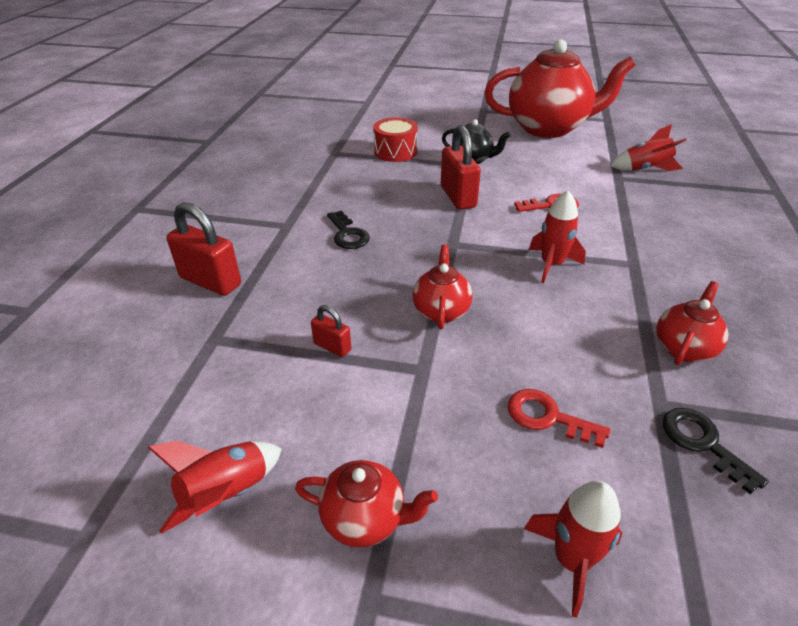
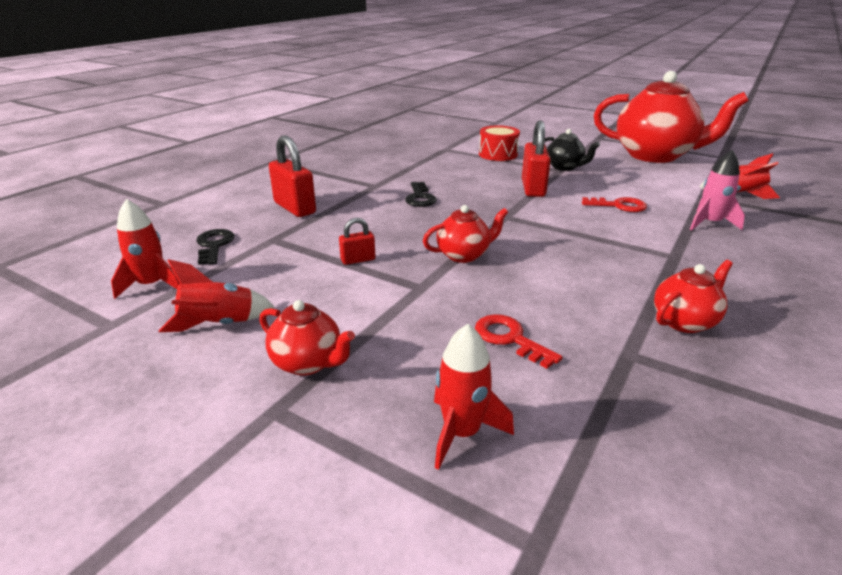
camera: 20 degrees right, 10 degrees down
red padlock [311,305,351,357] -> red padlock turned 75 degrees counterclockwise [339,218,375,265]
red teapot [413,245,473,329] -> red teapot turned 45 degrees clockwise [423,205,508,263]
red rocket [529,190,586,283] -> red rocket moved to [111,199,180,299]
black key [663,408,769,494] -> black key moved to [196,229,234,265]
none -> pink rocket [690,150,745,230]

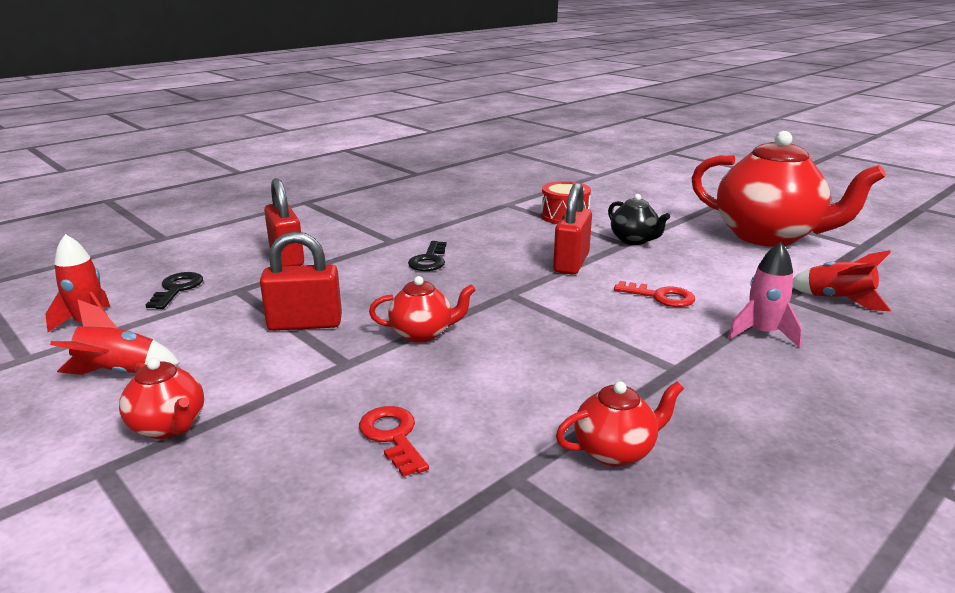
camera: 15 degrees right, 5 degrees down
red padlock [339,218,375,265] -> red padlock [260,231,342,331], size x1.91
red rocket [434,324,514,470] -> none

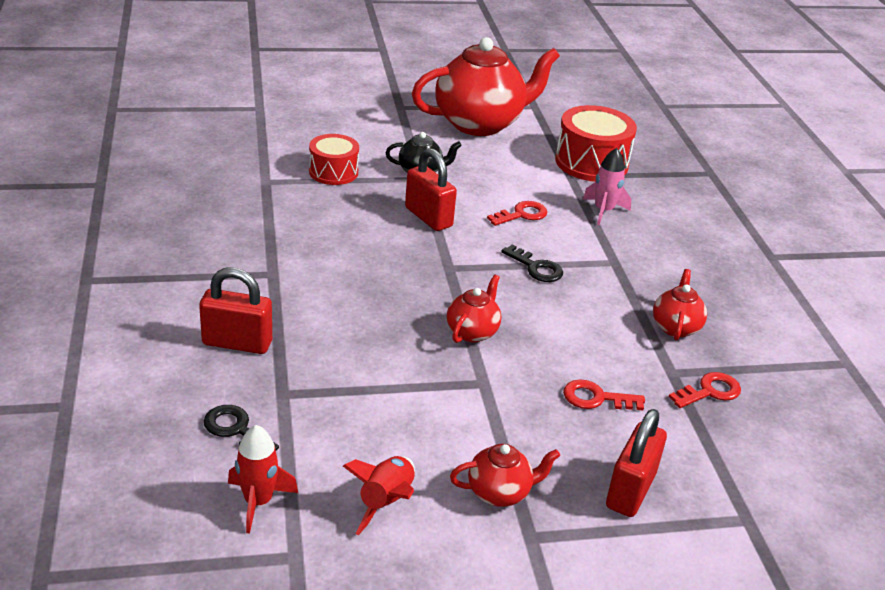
camera: 60 degrees left, 10 degrees up
red padlock [260,231,342,331] -> red padlock moved to [606,409,667,517]
black key [408,241,446,271] -> black key moved to [501,244,563,282]
red rocket [793,250,891,311] -> red drum [555,105,637,182]
none -> red key [669,372,741,408]

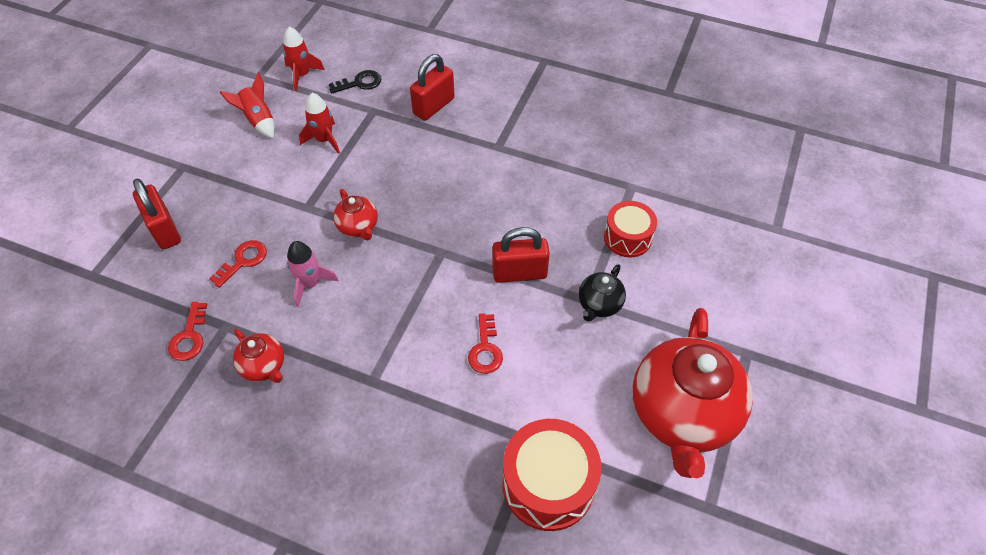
camera: 125 degrees right, 20 degrees up
red teapot [450,444,560,507] -> none
black key [501,244,563,282] -> none
pink rocket [583,148,631,225] -> pink rocket moved to [287,241,339,307]
none -> red rocket [299,93,340,154]

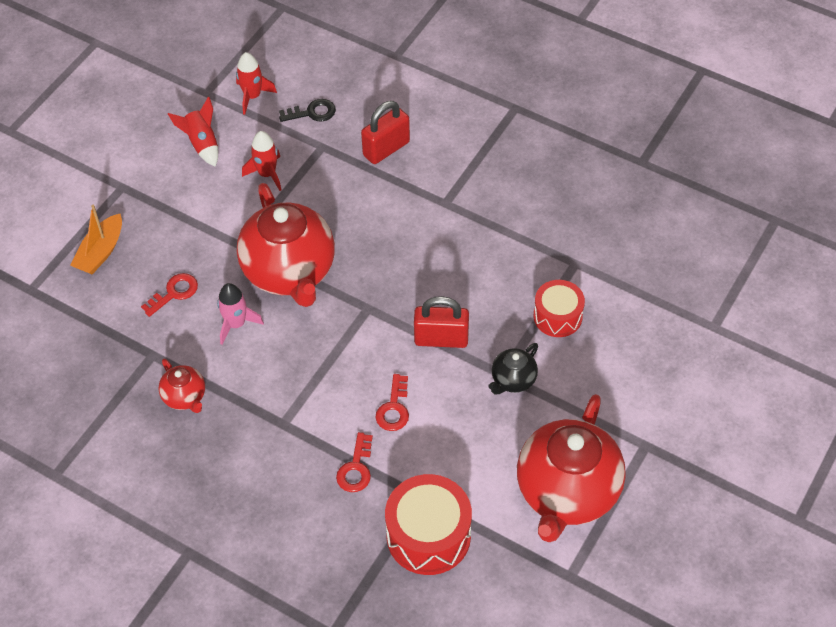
camera: 10 degrees right, 0 degrees up
red padlock [133,179,181,250] -> orange boat [70,205,122,274]
red key [168,302,207,361] -> red key moved to [336,432,373,492]
red teapot [333,189,378,240] -> red teapot [237,183,335,307], size x2.21

